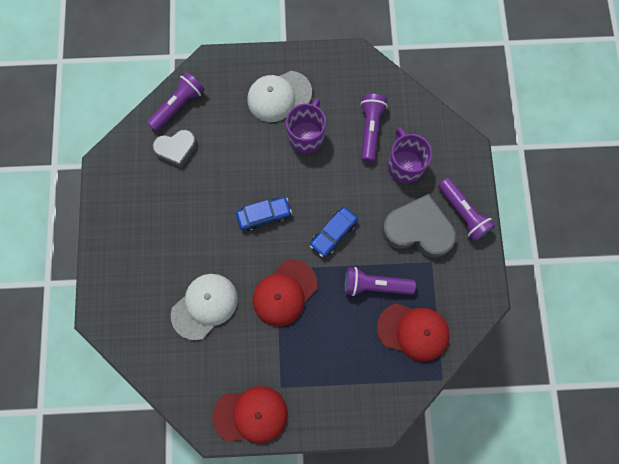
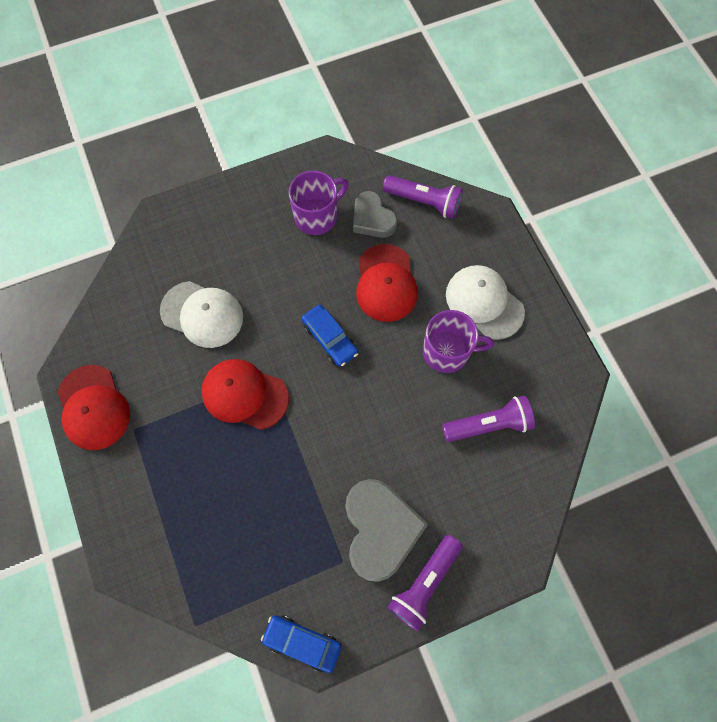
camera: 70 degrees right, 5 degrees down
blue car [310,207,358,257] -> blue car moved to [261,615,342,673]
purple flashlight [344,267,416,296] -> none
red cap [377,303,450,362] -> red cap moved to [356,244,418,322]
purple mug [388,127,432,184] -> purple mug moved to [289,171,349,235]

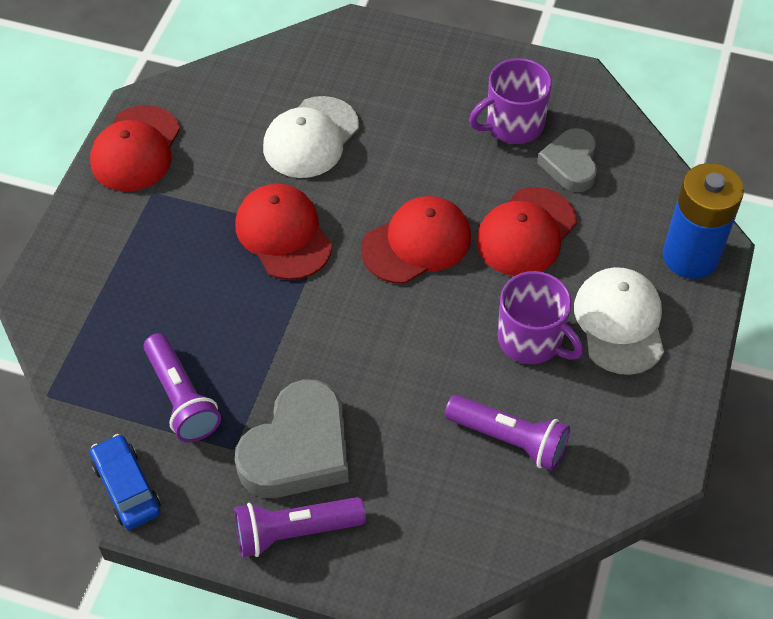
camera: 40 degrees right, 15 degrees down
white cap [160,281,243,348] -> white cap turned 60 degrees clockwise [263,96,359,178]
purple mug [289,171,349,235] -> purple mug turned 150 degrees clockwise [469,58,552,144]
blue car [301,305,358,367] -> red cap [361,196,471,284]
purple flashlight [383,175,463,219] -> purple flashlight moved to [144,333,221,442]
none -> blue battery [663,163,744,279]

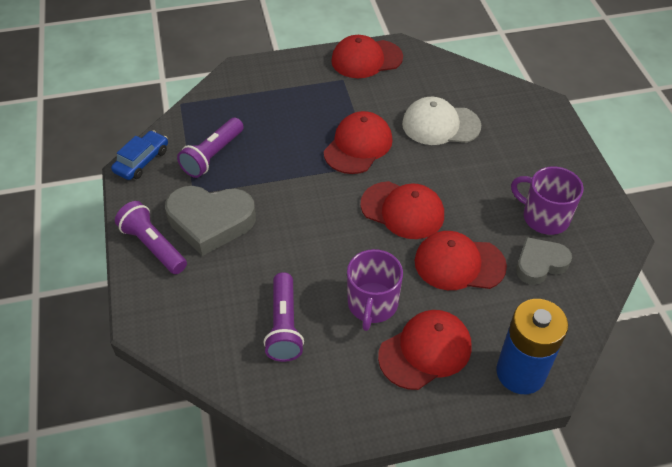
camera: 60 degrees right, 5 degrees down
white cap [574,267,664,375] -> red cap [378,310,472,390]

